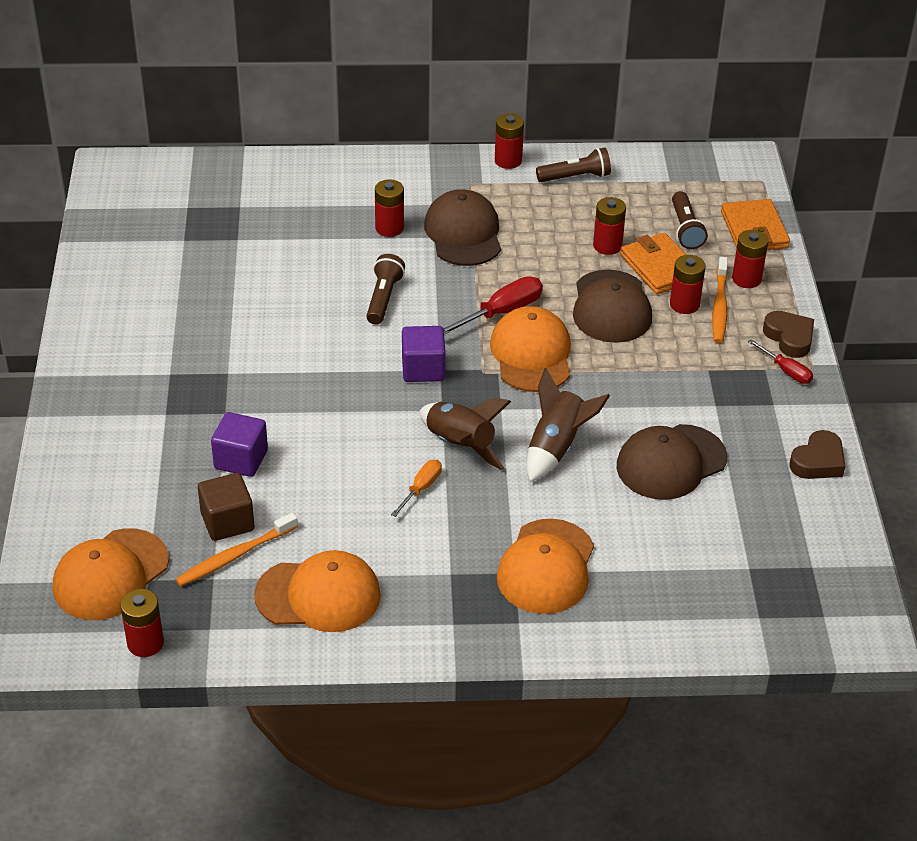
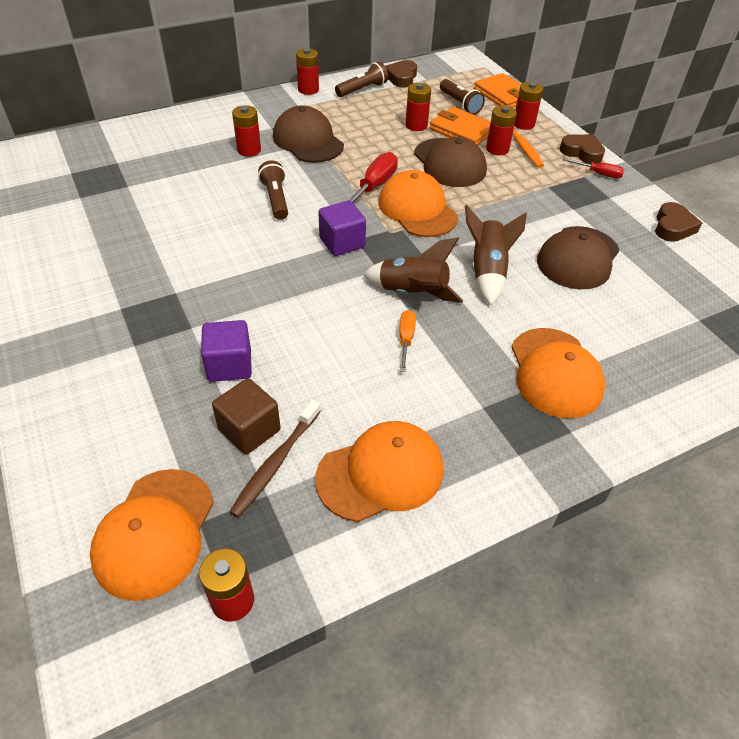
camera: 25 degrees left, 5 degrees up
orange toothbrush [175,512,298,587] -> brown toothbrush [229,400,321,518]
none -> brown heart [385,60,417,88]

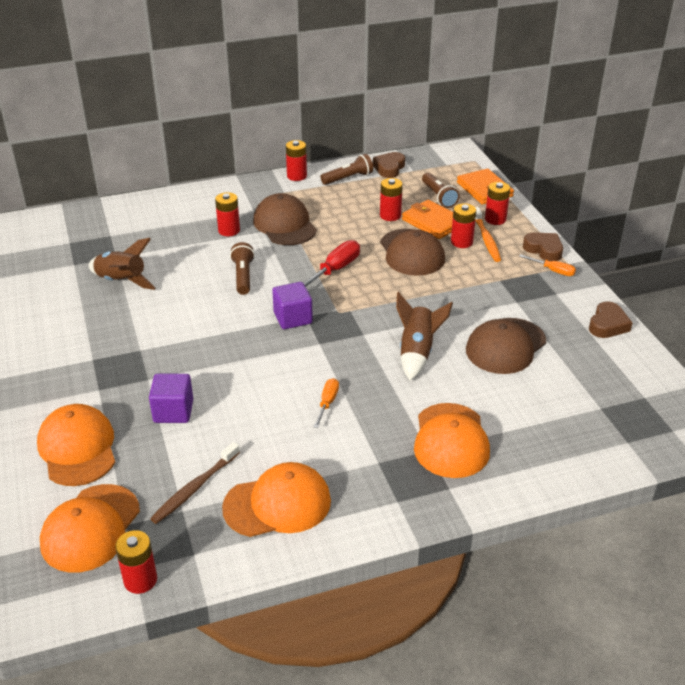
camera: 10 degrees right, 10 degrees down
brown cube [212,378,281,454] -> none
brown rocket [363,238,463,303] -> brown rocket moved to [89,238,156,290]
orange cap [378,170,458,237] -> orange cap moved to [37,404,115,486]
red screwdriver [562,158,624,178] -> orange screwdriver [519,255,576,276]

